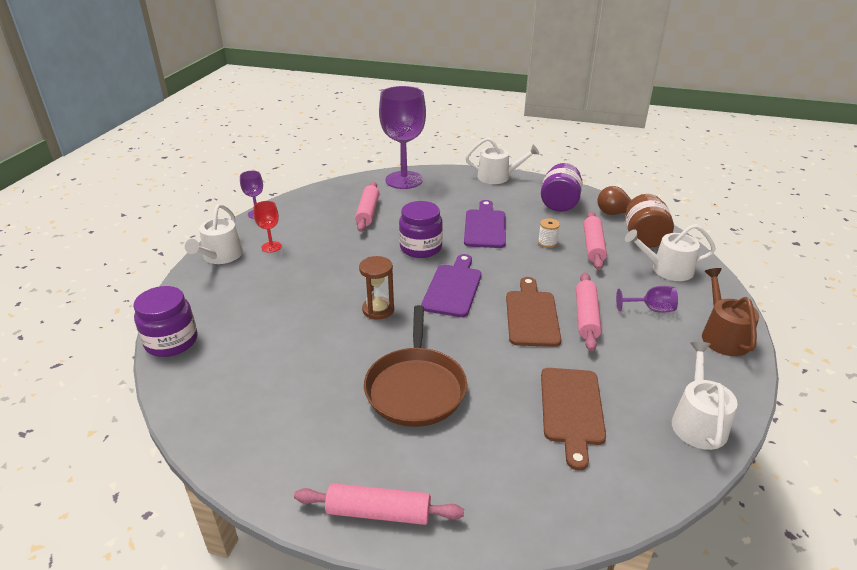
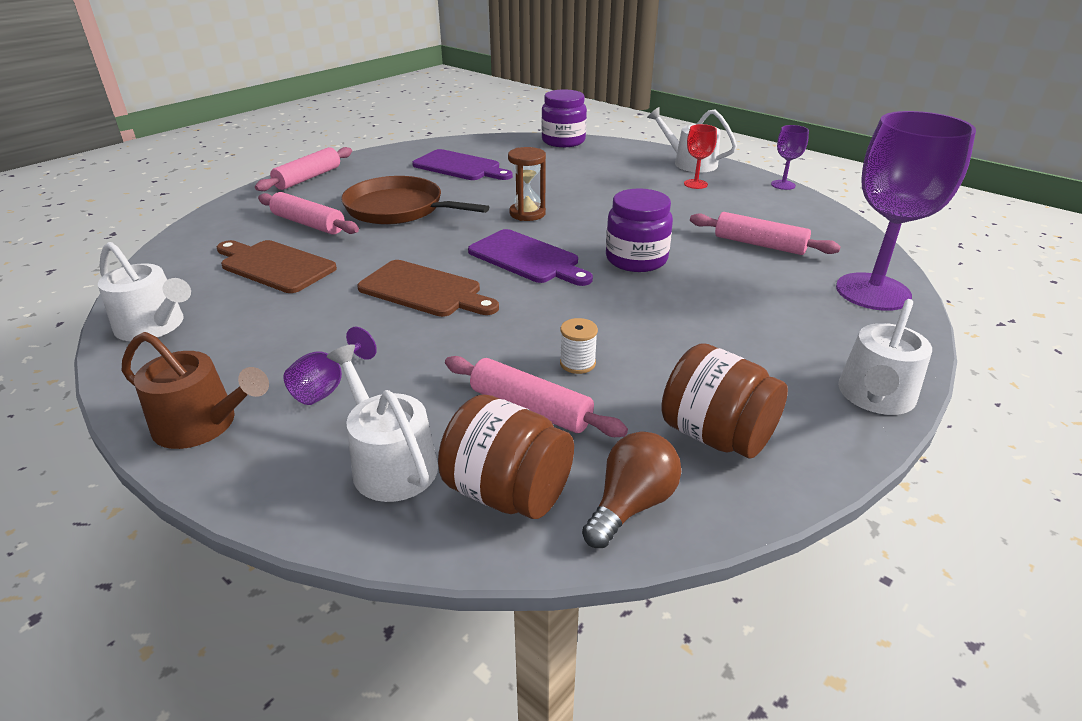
camera: 115 degrees right, 0 degrees up
purple cutting board [464,200,506,248] -> purple cutting board moved to [412,149,513,180]
purple jar [541,163,583,212] -> brown jar [661,343,788,459]
pink rolling pin [576,273,601,351] -> pink rolling pin moved to [258,192,359,234]
white watering can [625,224,716,281] -> white watering can turned 60 degrees counterclockwise [327,344,438,502]

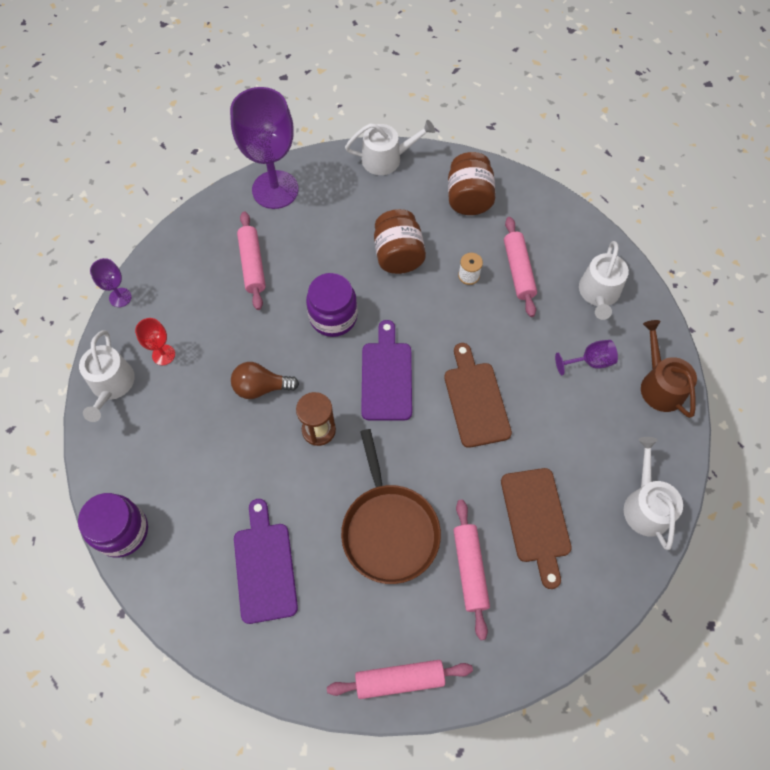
camera: 130 degrees left, 30 degrees up
brown jar [438,394,574,519] -> brown jar moved to [374,209,426,274]
brown light bulb [582,432,681,548] -> brown light bulb moved to [231,362,299,399]

